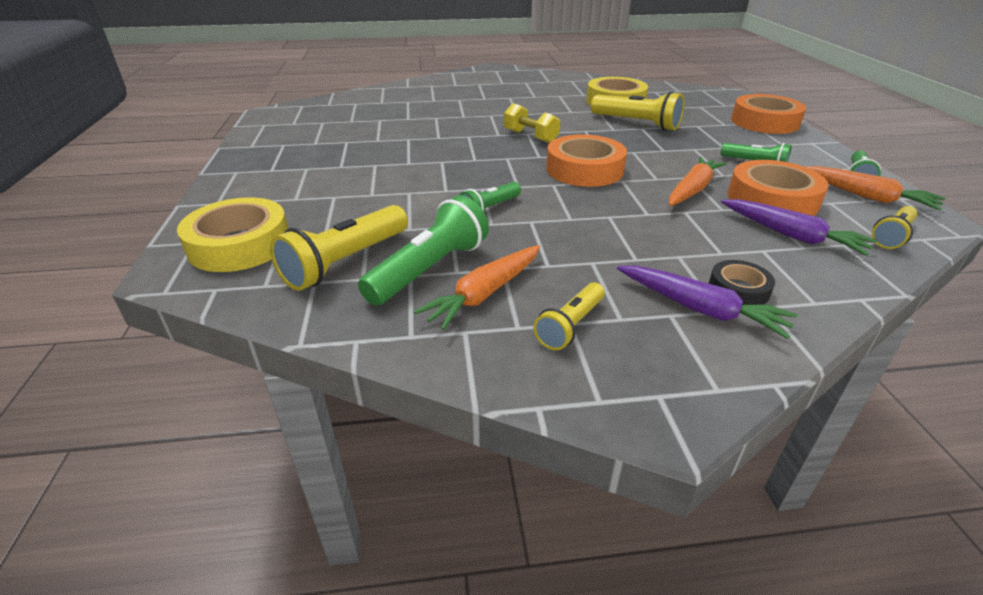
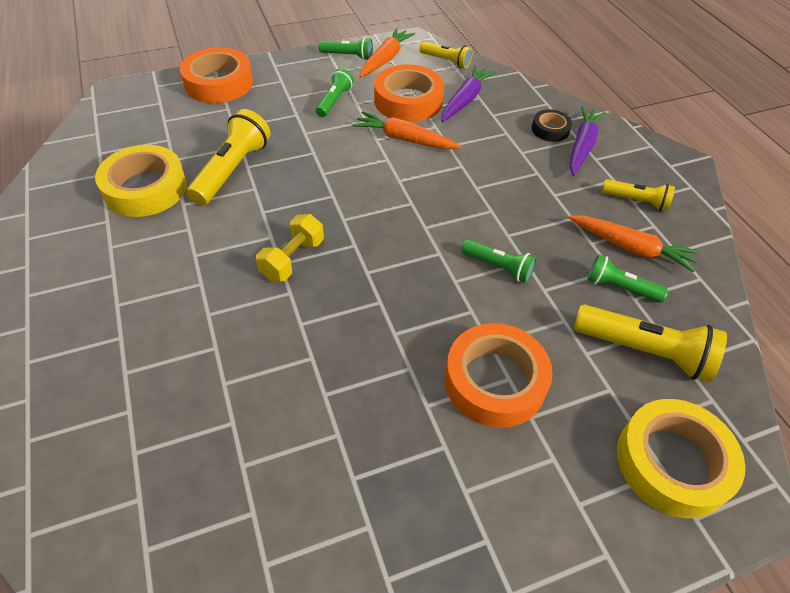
camera: 105 degrees left, 15 degrees up
green flashlight [358,195,489,305] -> green flashlight [587,255,668,303], size x0.60
orange tape [546,135,627,187] -> orange tape moved to [445,323,553,428]

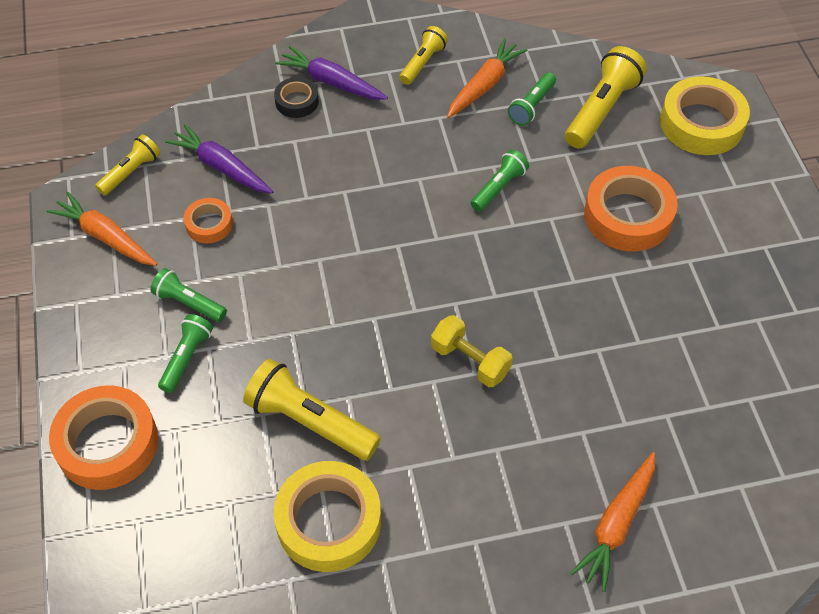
camera: 80 degrees left, 5 degrees up
green flashlight [319,37,373,60] -> green flashlight moved to [158,314,213,393]
orange carrot [353,111,462,149] -> orange carrot moved to [571,452,655,592]
orange tape [374,64,444,122] -> orange tape [184,198,233,243], size x0.53

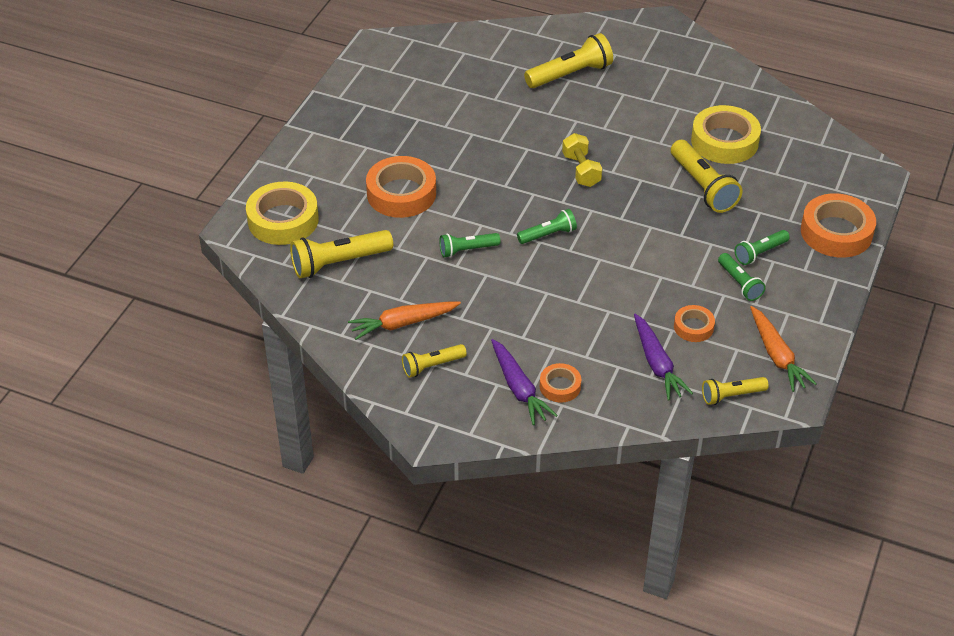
camera: 145 degrees left, 10 degrees down
black tape [274,77,319,118] -> orange tape [540,363,581,403]
green flashlight [508,72,556,126] -> green flashlight moved to [517,209,577,244]
orange carrot [571,452,655,592] -> yellow flashlight [524,33,613,88]

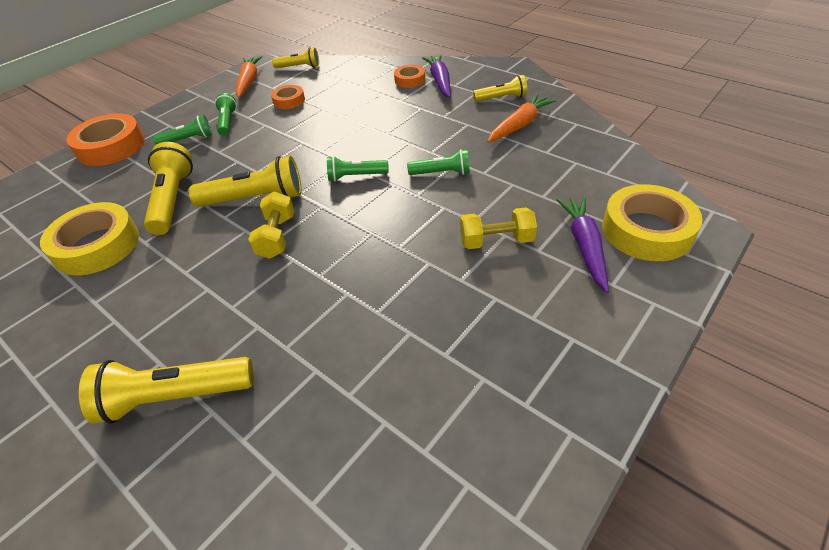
camera: 160 degrees left, 0 degrees up
yellow flashlight [290,230,393,278] -> yellow flashlight moved to [188,156,302,207]
orange carrot [348,302,461,340] -> orange carrot turned 45 degrees counterclockwise [487,94,556,143]
orange tape [366,156,436,218] -> yellow dumbbell [460,207,537,249]
purple carrot [634,314,693,401] -> purple carrot moved to [557,197,609,293]

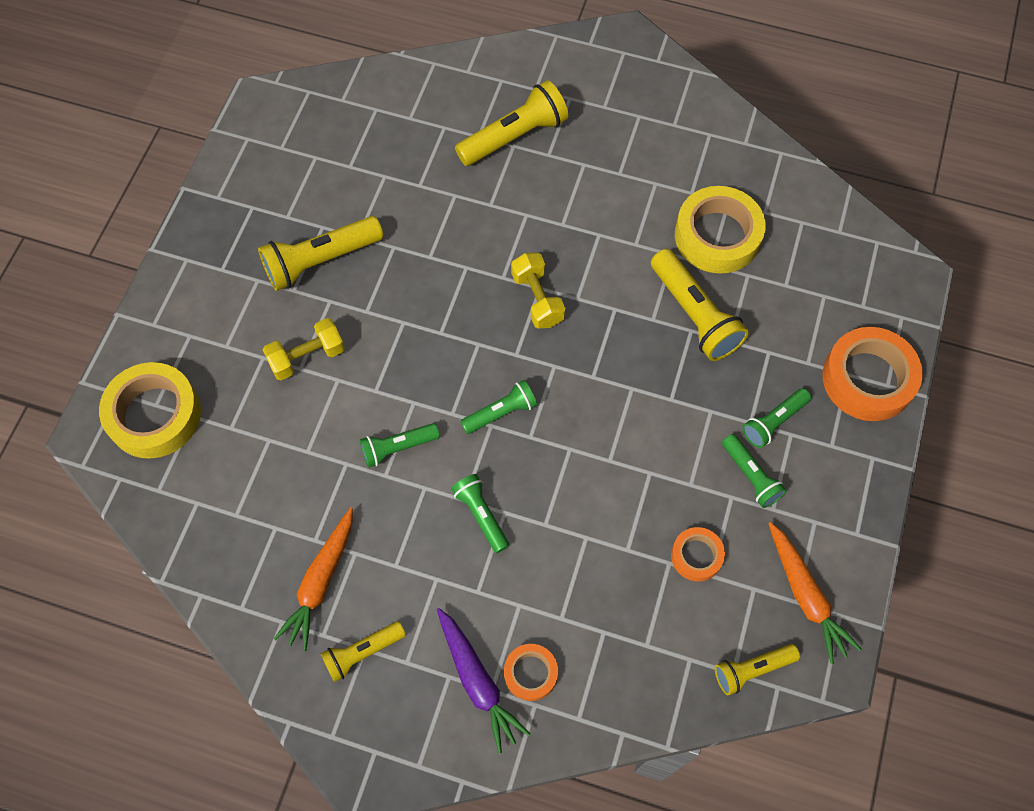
camera: 155 degrees right, 20 degrees up
yellow flashlight [188,156,302,207] -> yellow flashlight moved to [258,216,383,291]
purple carrot [557,197,609,293] -> none
none -> green flashlight [451,474,509,553]

